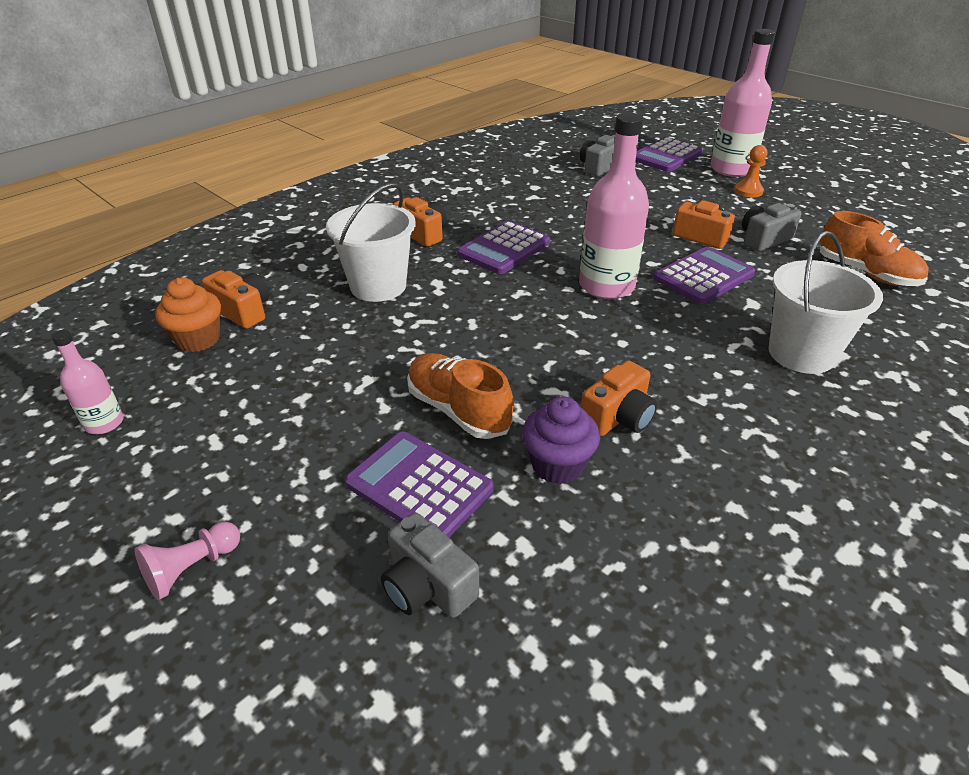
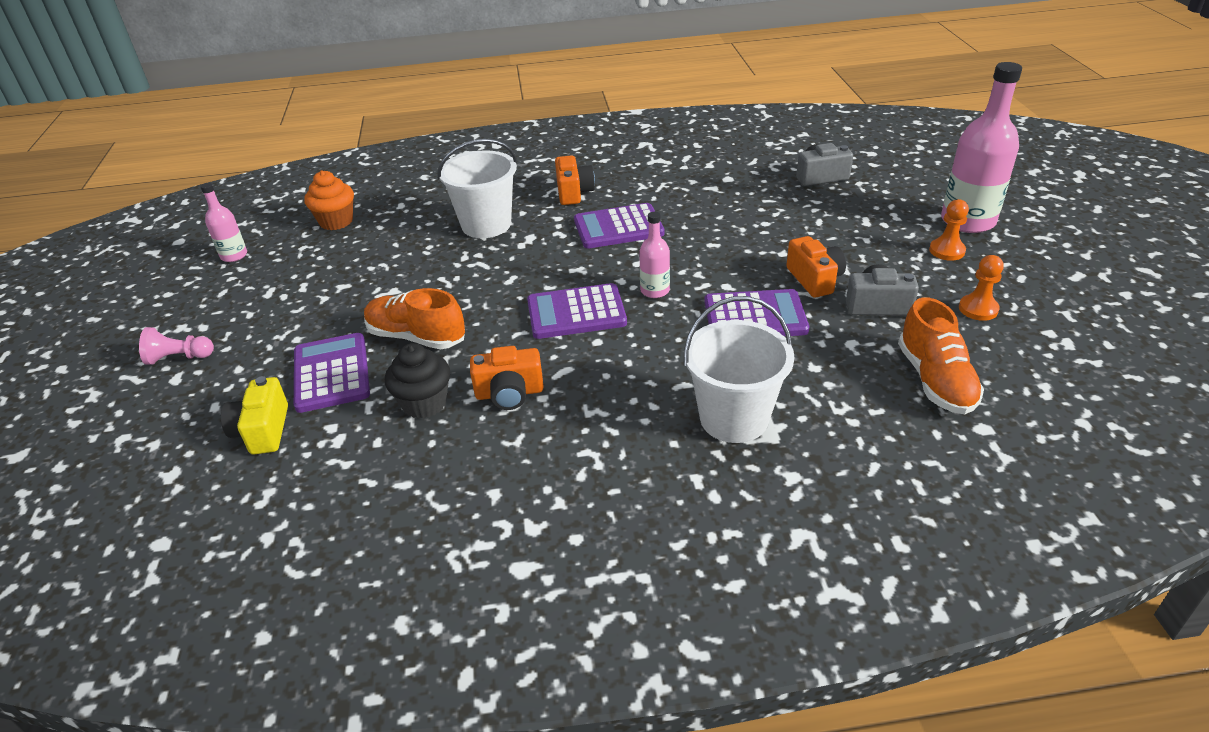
camera: 40 degrees right, 0 degrees up
orange camera [202,270,270,329] -> none
grey camera [381,513,479,618] -> yellow camera [221,376,288,454]
orange shoe [407,353,514,439] -> orange shoe turned 60 degrees counterclockwise [364,288,465,349]
purple cupcake [522,396,600,485] -> black cupcake [385,343,450,419]
pink bottle [579,113,649,299] -> pink bottle [639,212,670,298], size x0.51
purple calculator [635,137,703,172] -> purple calculator moved to [527,283,627,339]
none -> orange pawn [959,255,1004,321]

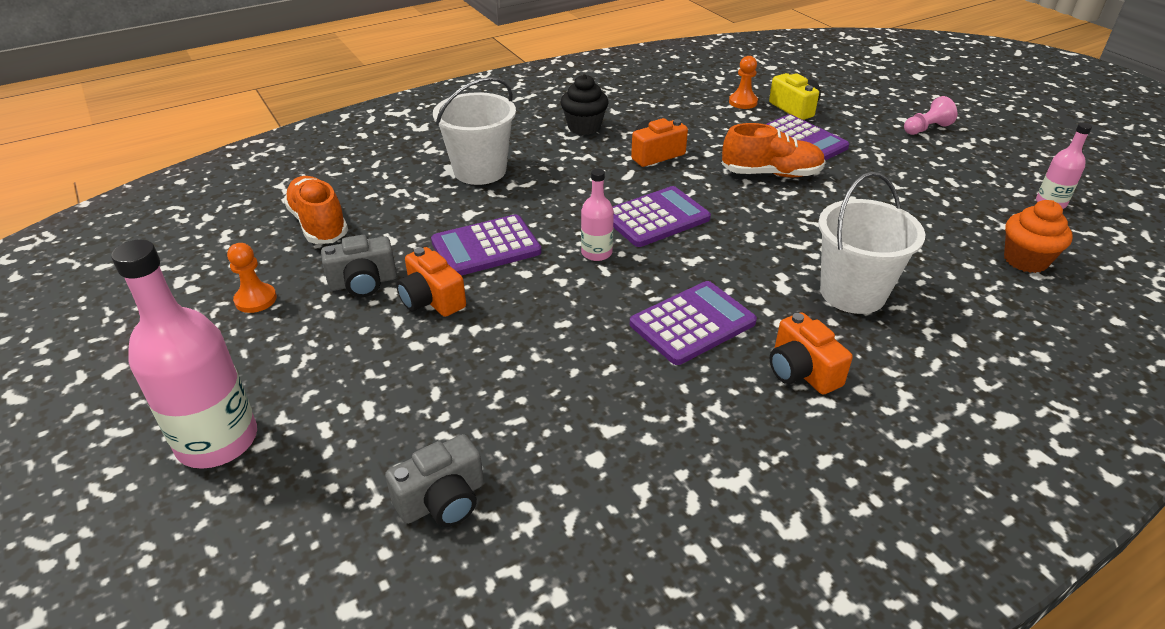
camera: 155 degrees right, 0 degrees up
black cupcake [385,343,450,419] -> black cupcake moved to [560,74,608,135]
orange pawn [929,199,969,261] -> orange pawn moved to [729,56,758,109]

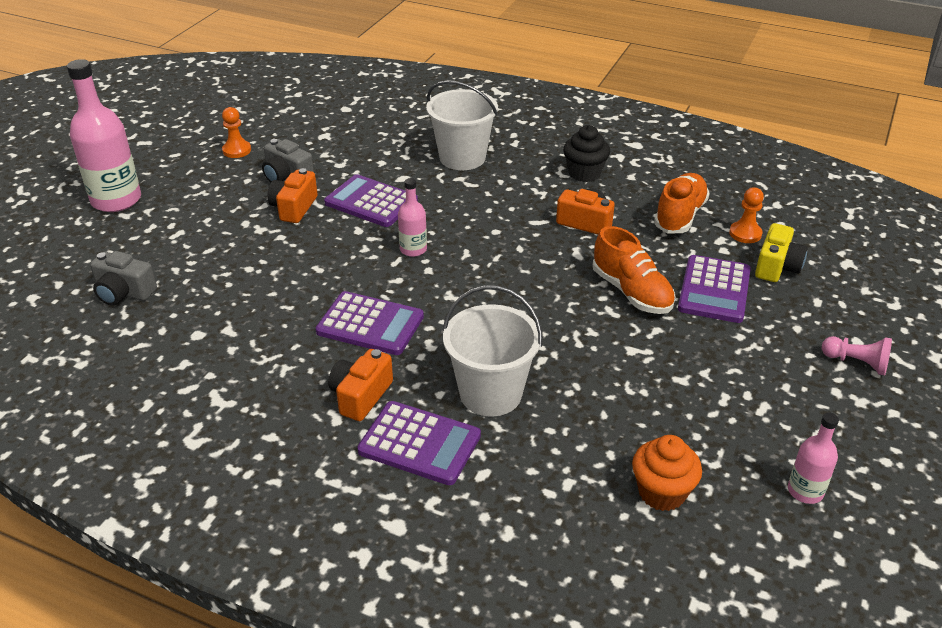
camera: 55 degrees right, 0 degrees up
orange shoe [284,176,348,244] -> orange shoe moved to [654,173,710,234]
purple calculator [613,186,711,247] -> purple calculator moved to [357,401,481,485]

